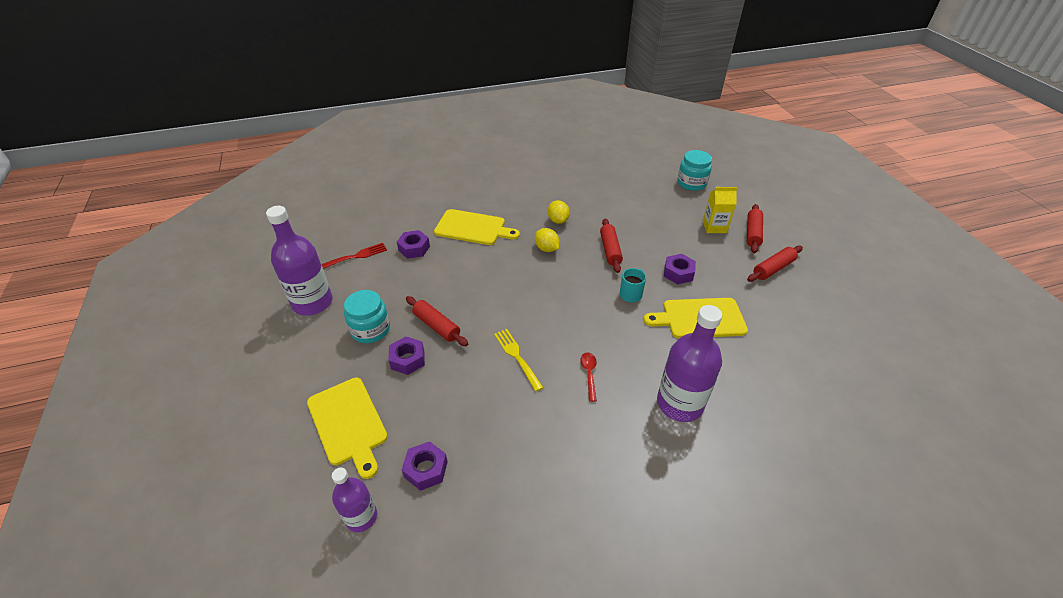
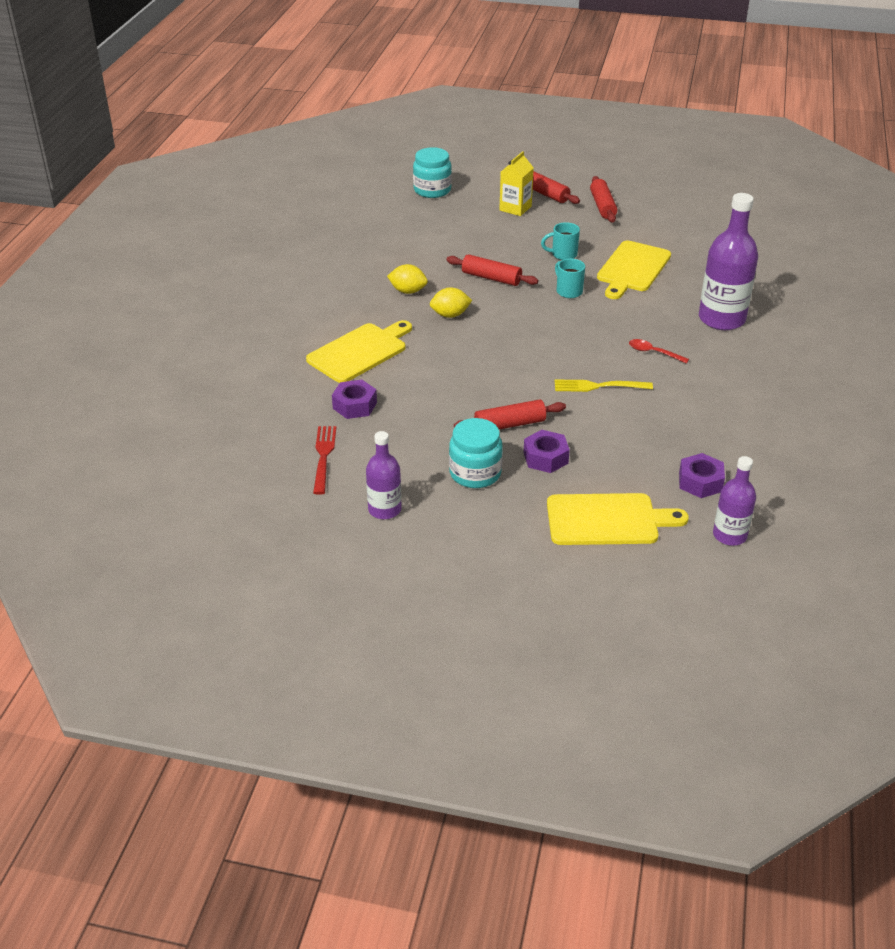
camera: 60 degrees left, 5 degrees down
purple bottle [266,206,333,316] -> purple bottle [366,431,402,519], size x0.58
purple nut [664,254,696,284] -> turquoise mug [541,222,580,260]

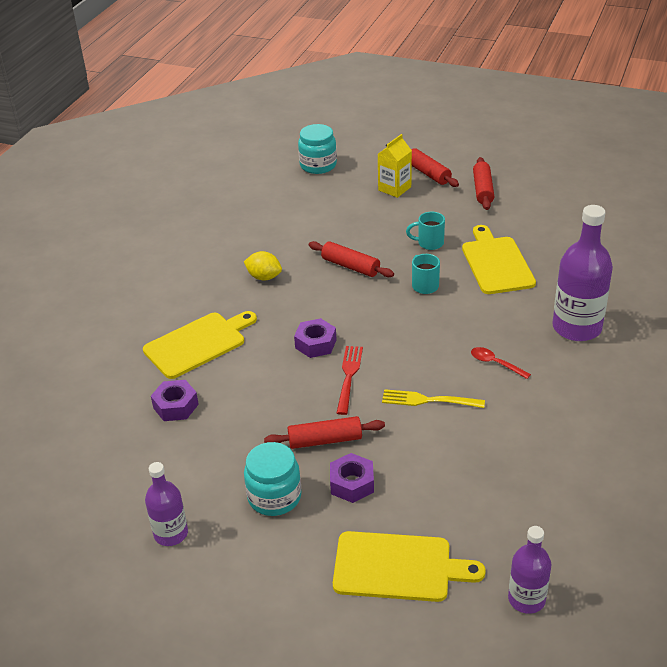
camera: 10 degrees right, 0 degrees up
red fork [313,426,336,495] -> red fork moved to [337,346,363,415]
yellow lemon [430,287,472,318] -> none
yellow cutting board [597,240,671,299] -> yellow cutting board turned 135 degrees clockwise [462,225,536,294]
purple nut [679,453,725,498] -> purple nut moved to [294,318,337,358]

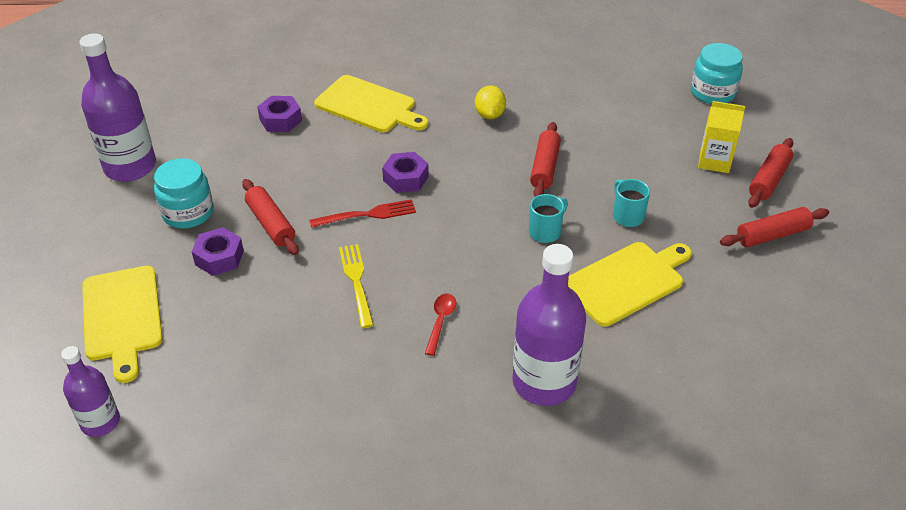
camera: 65 degrees right, 5 degrees up
purple bottle [145,462,188,546] -> purple bottle [79,33,156,181], size x1.71

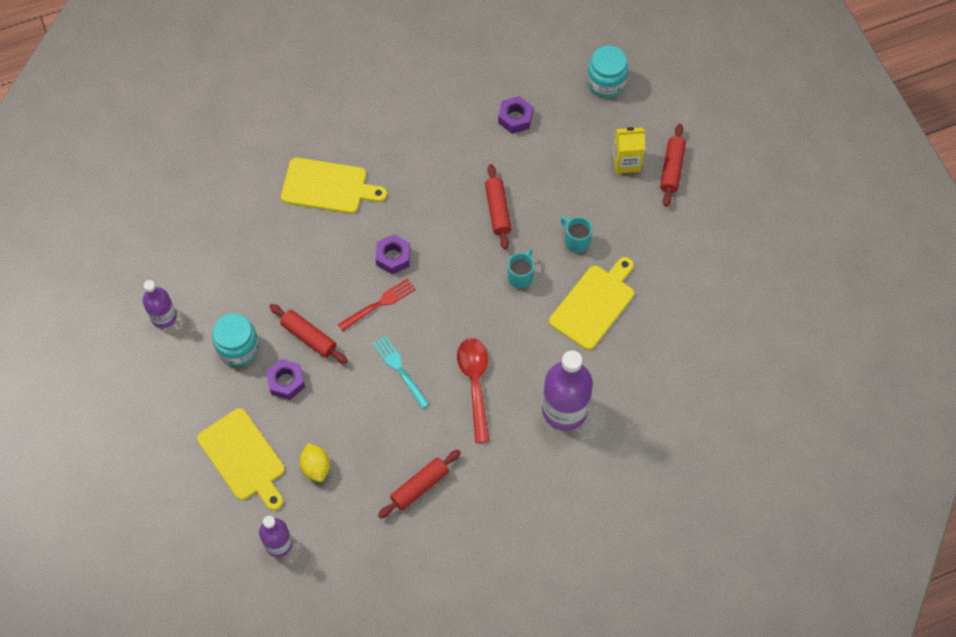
camera: 20 degrees left, 20 degrees up
purple bottle [79,33,156,181] -> purple bottle [142,280,177,328], size x0.58
purple nut [257,96,302,132] -> purple nut moved to [498,96,533,134]
yellow fork [339,244,374,328] -> turquoise fork [373,335,429,409]
red spoon [425,294,456,356] -> red spoon [457,338,490,443], size x1.88
yellow lemon [475,85,506,119] -> yellow lemon moved to [300,443,330,482]
red rolling pin [720,207,829,247] -> red rolling pin moved to [378,450,461,519]

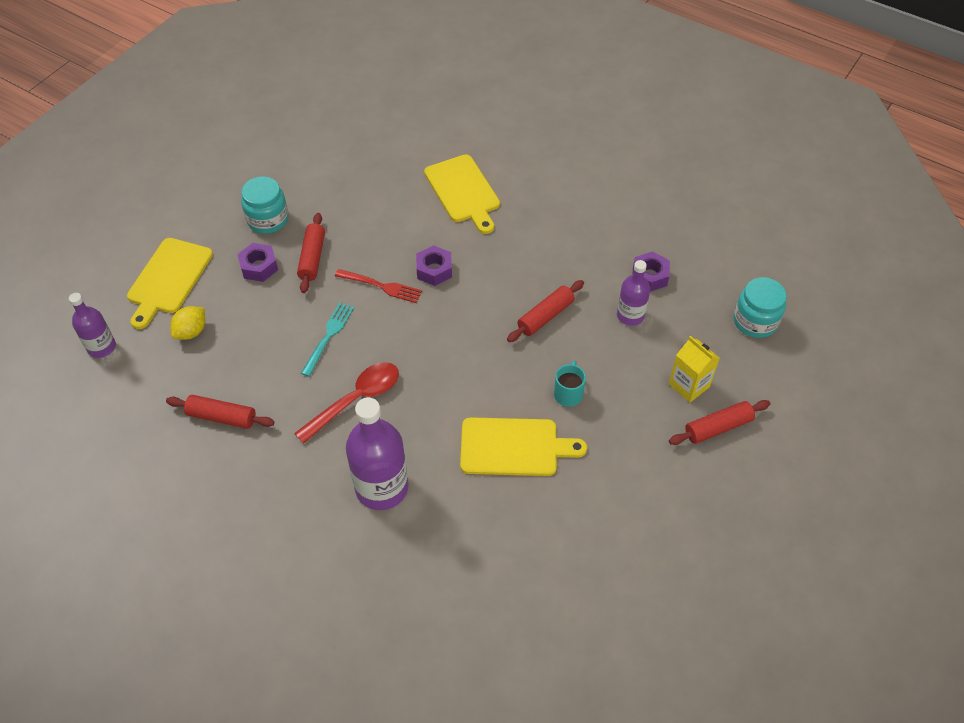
camera: 55 degrees right, 10 degrees down
purple bottle [142,280,177,328] -> purple bottle moved to [617,260,650,326]
turquoise mug [508,249,534,289] -> none

